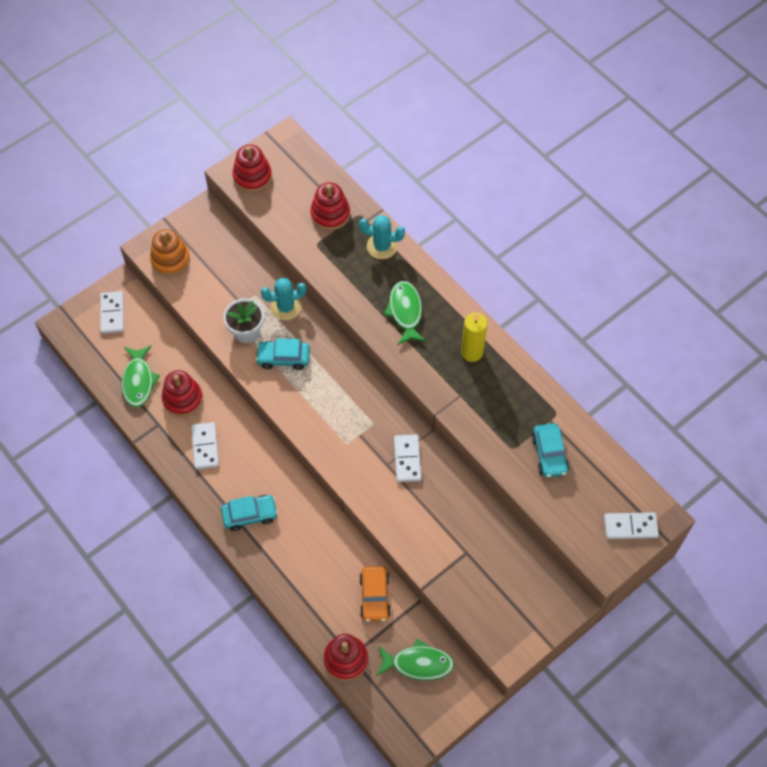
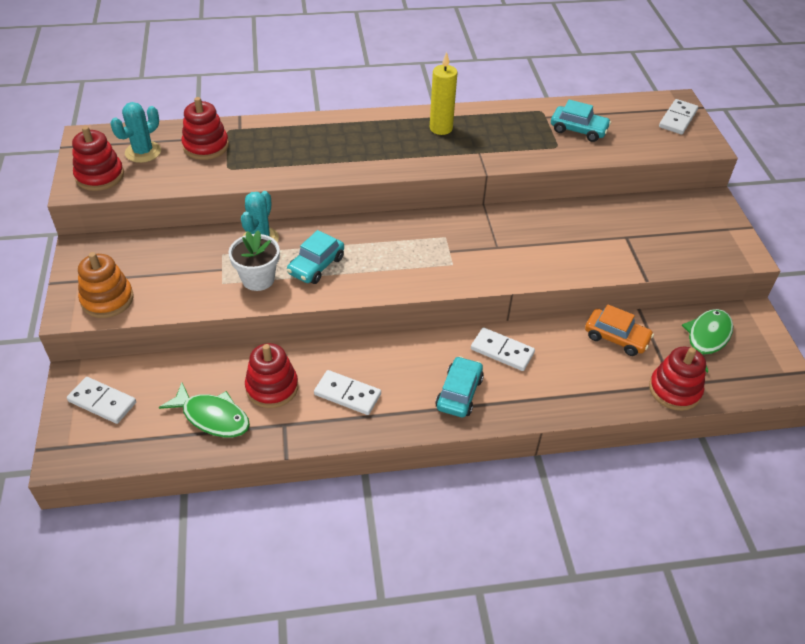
camera: 60 degrees left, 15 degrees down
turquoise cactus [359,215,405,259] -> turquoise cactus moved to [111,102,161,163]
green fish [384,281,426,345] -> none
white domino [394,434,421,482] -> white domino moved to [471,327,535,371]

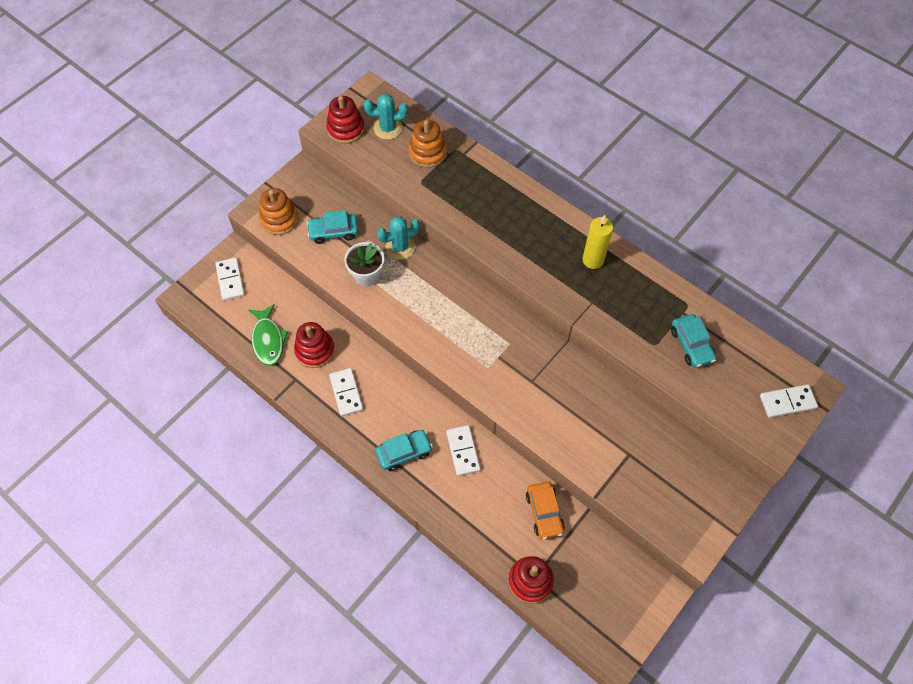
camera: 50 degrees right, 15 degrees up
red stacking toy [182,97,229,160] -> orange stacking toy [409,120,447,168]
turquoise car [287,230,344,284] -> turquoise car moved to [307,210,358,244]
green fish [682,309,733,373] -> none

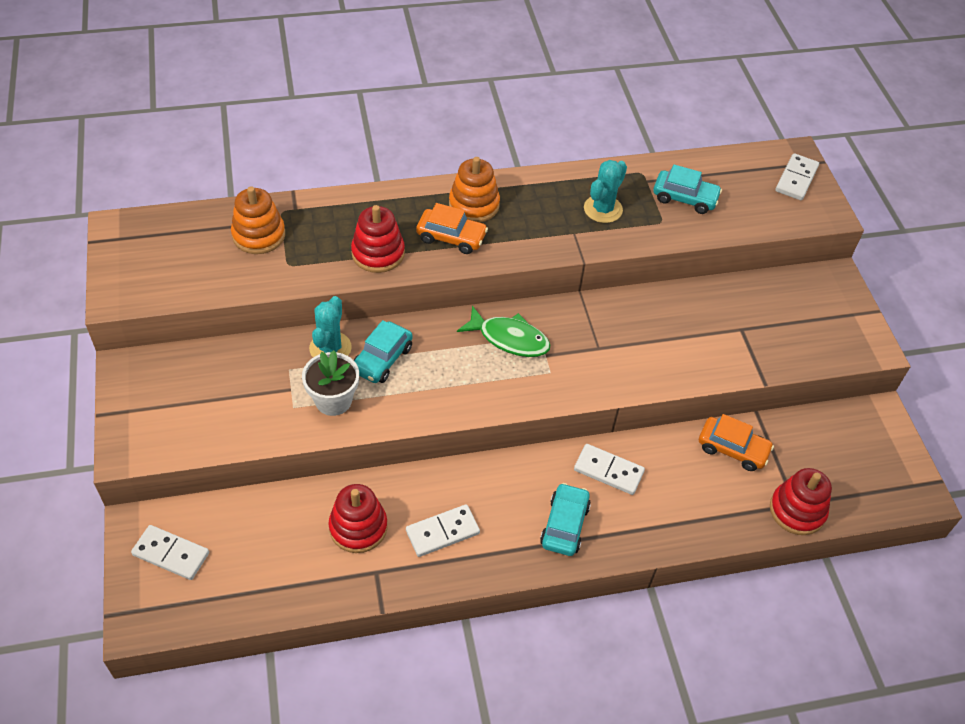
camera: 55 degrees left, 10 degrees down
green fish [248,304,289,366] -> green fish moved to [457,306,550,357]
orange stacking toy [259,188,299,235] -> orange stacking toy moved to [449,157,500,222]
turquoise car [307,210,358,244] -> turquoise car moved to [354,320,413,383]
red stacking toy [326,96,365,144] -> red stacking toy moved to [351,205,405,273]
white domino [329,368,364,416] -> white domino turned 45 degrees counterclockwise [406,504,480,557]
turquoise cactus [364,94,408,140] -> turquoise cactus moved to [584,160,627,223]
yellow candle [582,215,613,269] -> none
none -> orange car [416,203,488,254]

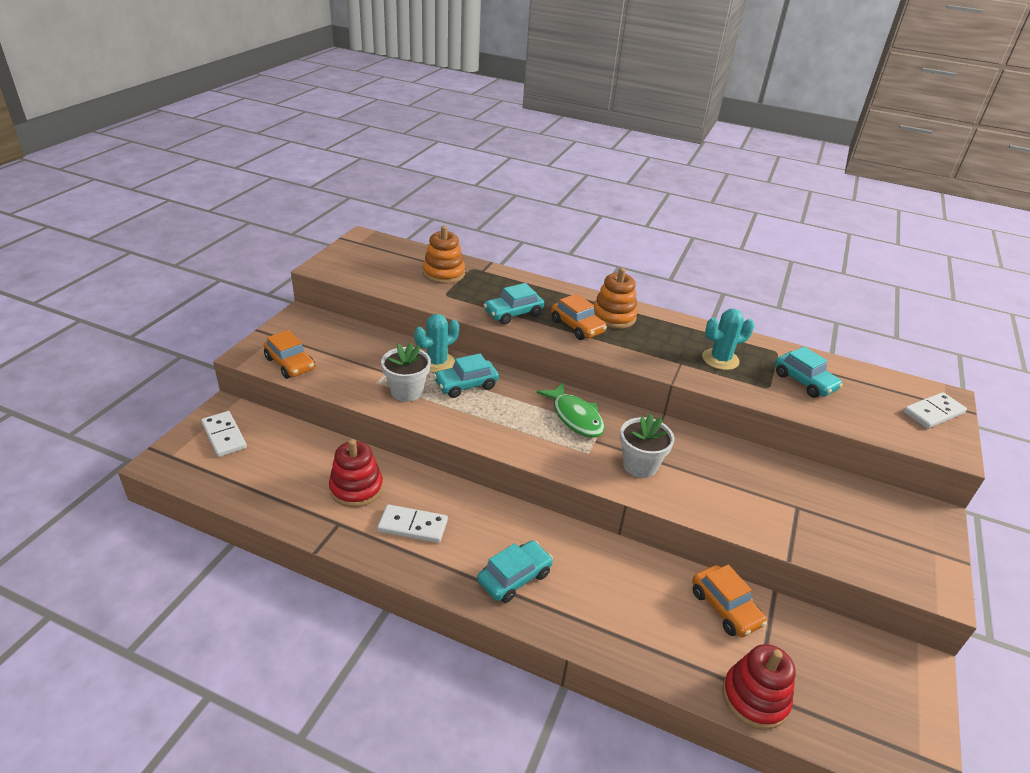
camera: 35 degrees right, 15 degrees down
red stacking toy [351,205,405,273] -> turquoise car [484,283,544,325]
white domino [574,444,645,495] -> none
none -> orange car [263,330,315,379]
none -> white flower pot [620,414,674,478]

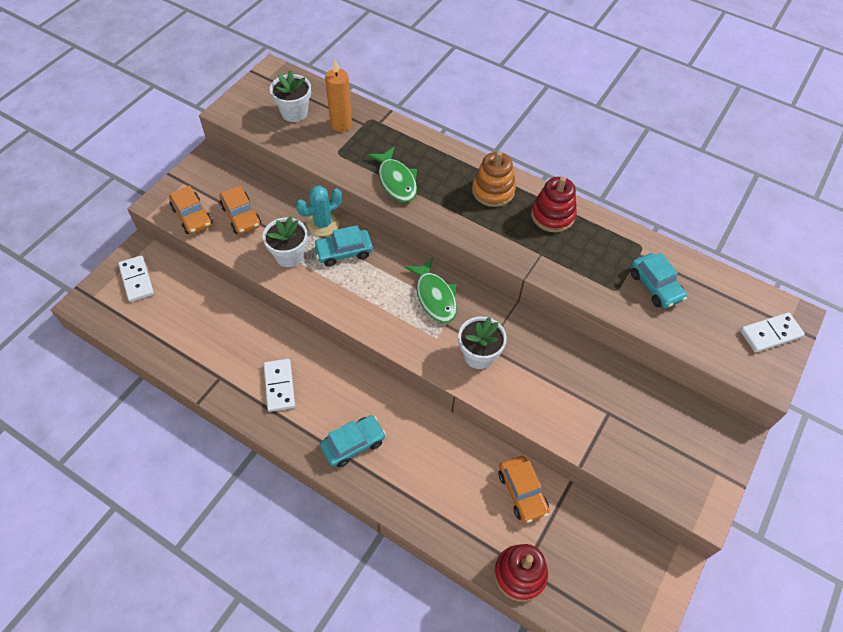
camera: 10 degrees right, 20 degrees up
red stacking toy [329,439,383,507] -> red stacking toy moved to [531,177,577,232]
white domino [377,505,448,543] -> white domino turned 60 degrees clockwise [264,359,295,412]
orange stacking toy [423,226,465,284] -> orange candle [325,60,352,132]
turquoise car [484,283,544,325] -> green fish [368,147,417,203]
orange car [551,294,607,340] -> orange car moved to [219,186,261,234]
turquoise cactus [702,309,754,370] -> none
none -> white flower pot [270,70,311,122]

